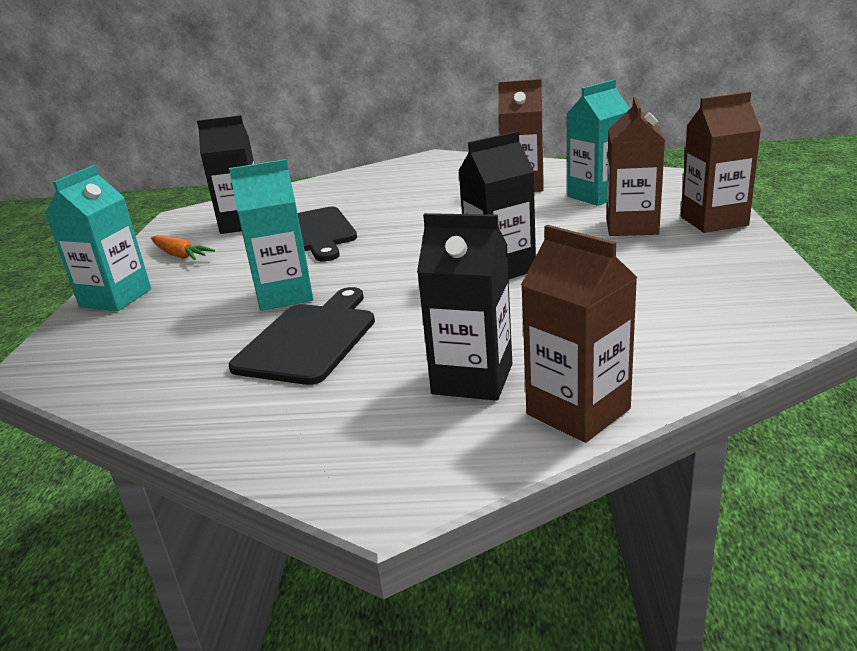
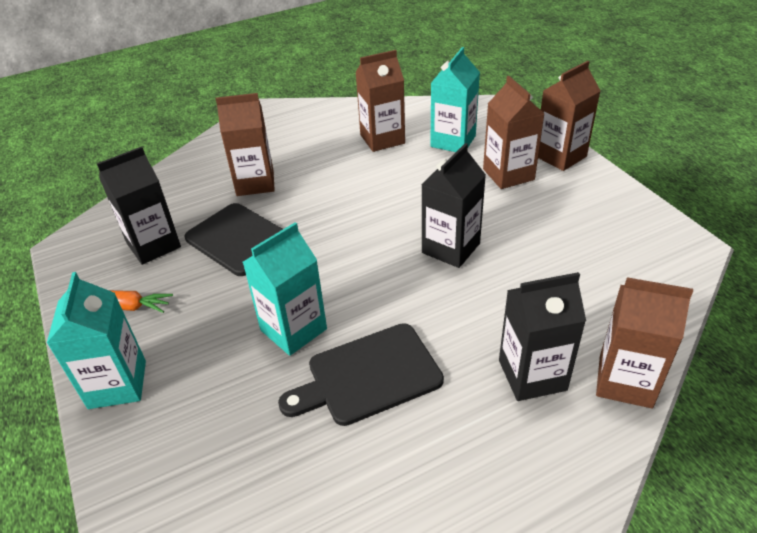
camera: 30 degrees left, 15 degrees up
black cutting board [229,287,375,385] -> black cutting board turned 105 degrees counterclockwise [278,323,444,426]
none -> brown carton [215,93,275,196]

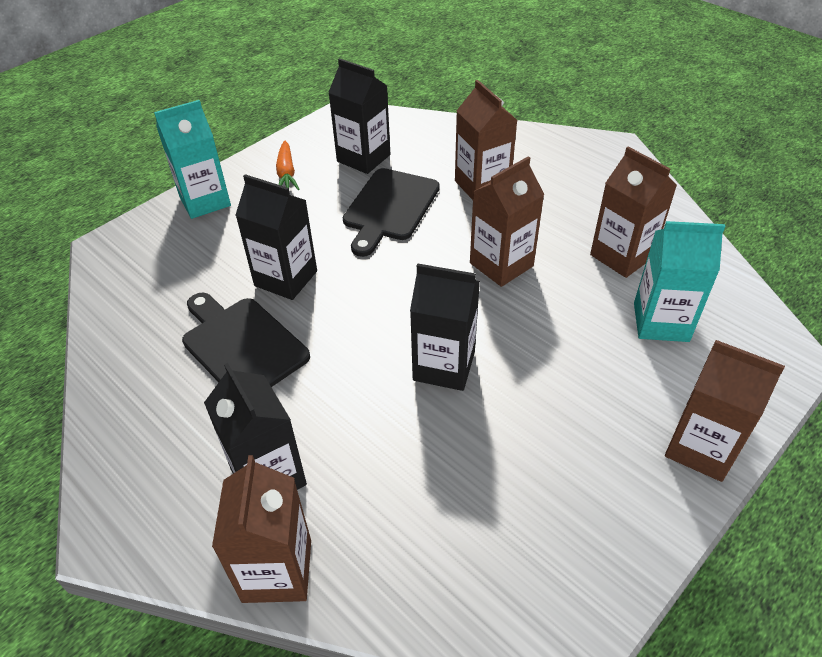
camera: 70 degrees right, 5 degrees up
turquoise carton [243,222,327,356] -> black carton [235,174,317,300]
brown carton [483,76,545,189] -> brown carton moved to [470,156,545,287]

